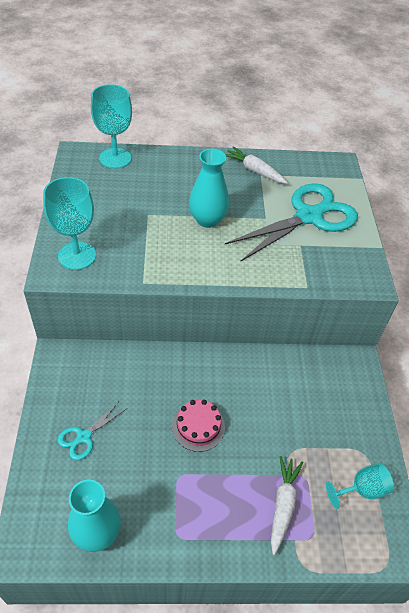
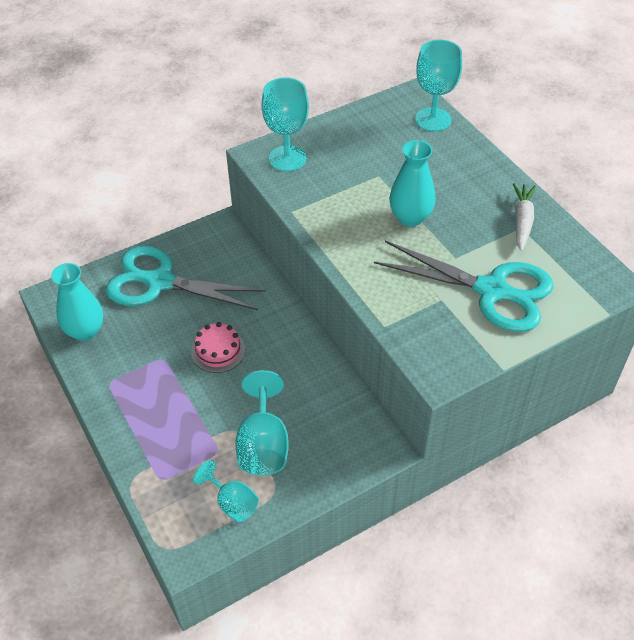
camera: 65 degrees right, 0 degrees up
turquoise scissors [57,402,126,460] -> turquoise scissors [106,246,266,310], size x2.23
white carrot [271,456,304,555] -> none
none -> turquoise goblet [235,370,289,476]

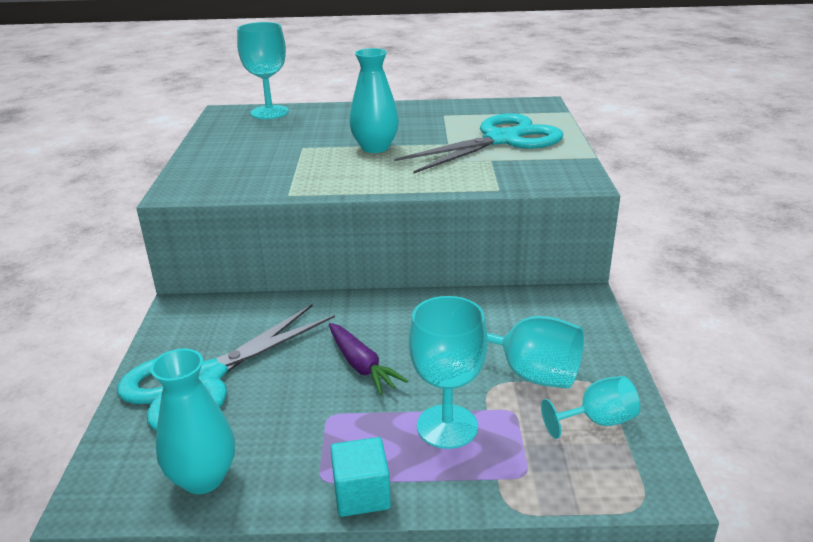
camera: 60 degrees left, 20 degrees down
pink cake [191,322,245,373] -> purple carrot [329,323,408,395]
turquoise goblet [262,77,309,172] -> turquoise goblet moved to [409,296,488,449]
white carrot [513,183,536,251] -> none
none -> turquoise cube [330,437,391,517]

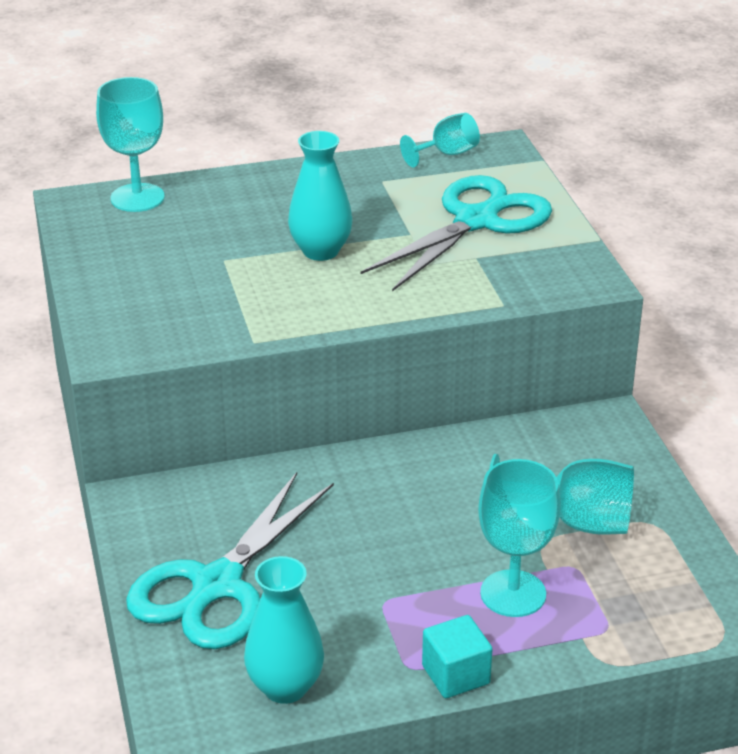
camera: 15 degrees left, 5 degrees up
purple carrot [329,323,408,395] -> none
turquoise goblet [541,376,640,439] -> turquoise goblet moved to [400,113,480,167]

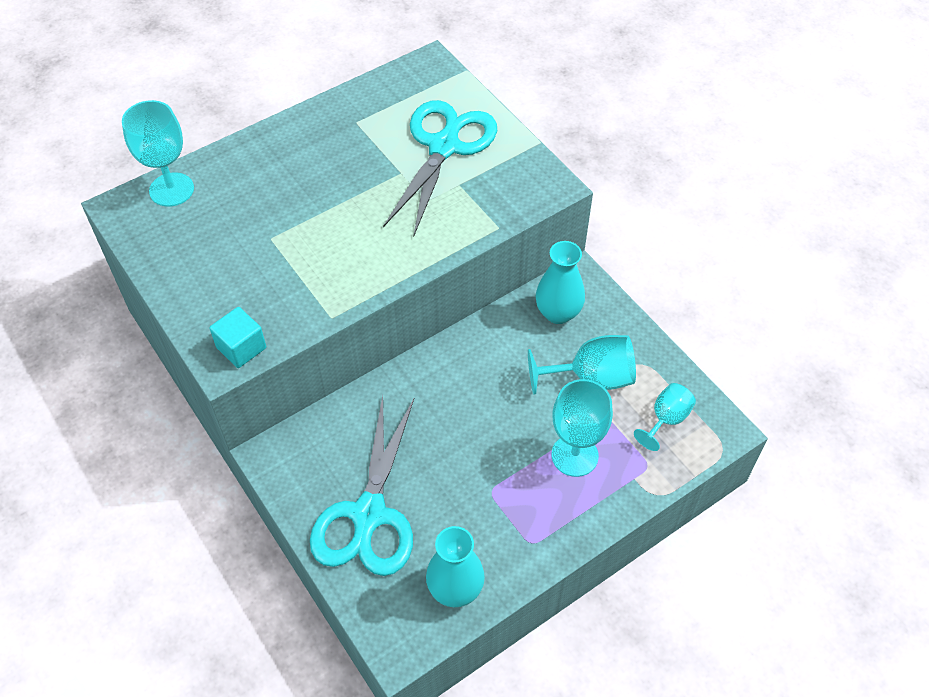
camera: 20 degrees left, 20 degrees up
turquoise vase [288,131,353,261] -> turquoise vase moved to [536,241,585,324]
turquoise goblet [400,113,480,167] -> turquoise goblet moved to [634,383,696,451]
turquoise cube [422,615,492,698] -> turquoise cube moved to [210,307,266,368]

